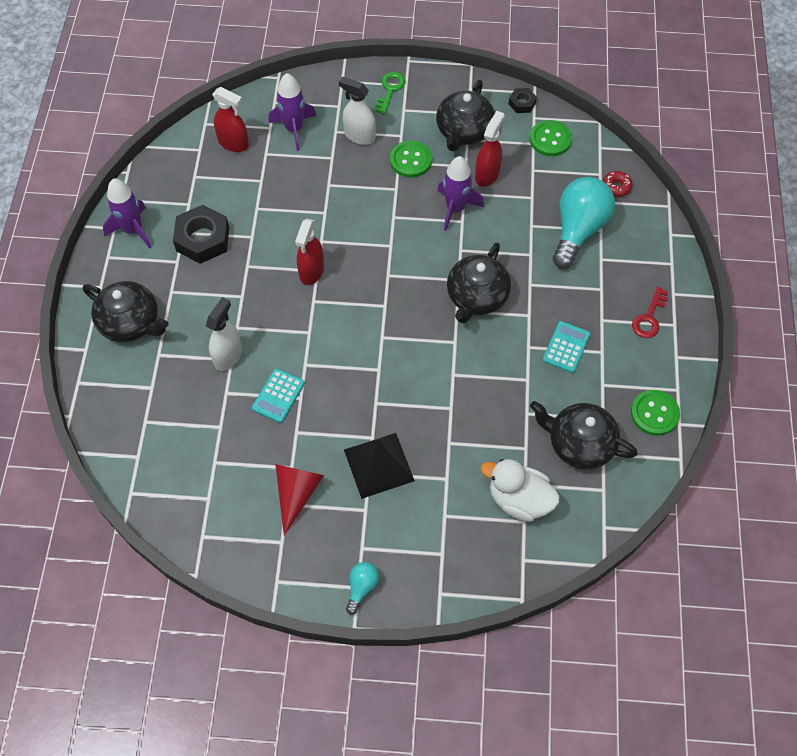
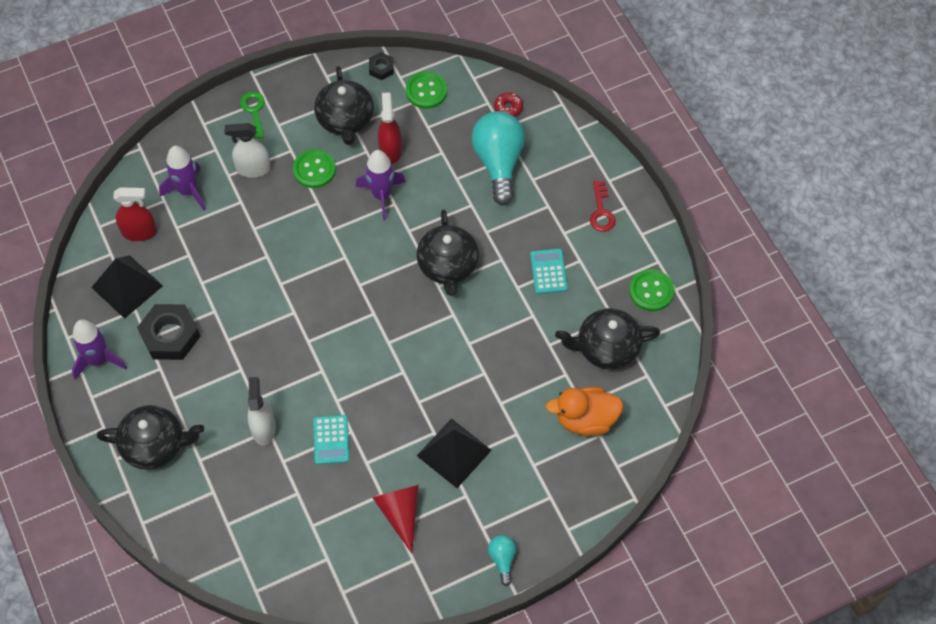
camera: 30 degrees left, 0 degrees up
red spray bottle [295,219,324,285] -> none
white duck [481,459,560,522] -> orange duck [546,387,624,436]
none -> black pyramid [91,255,163,319]

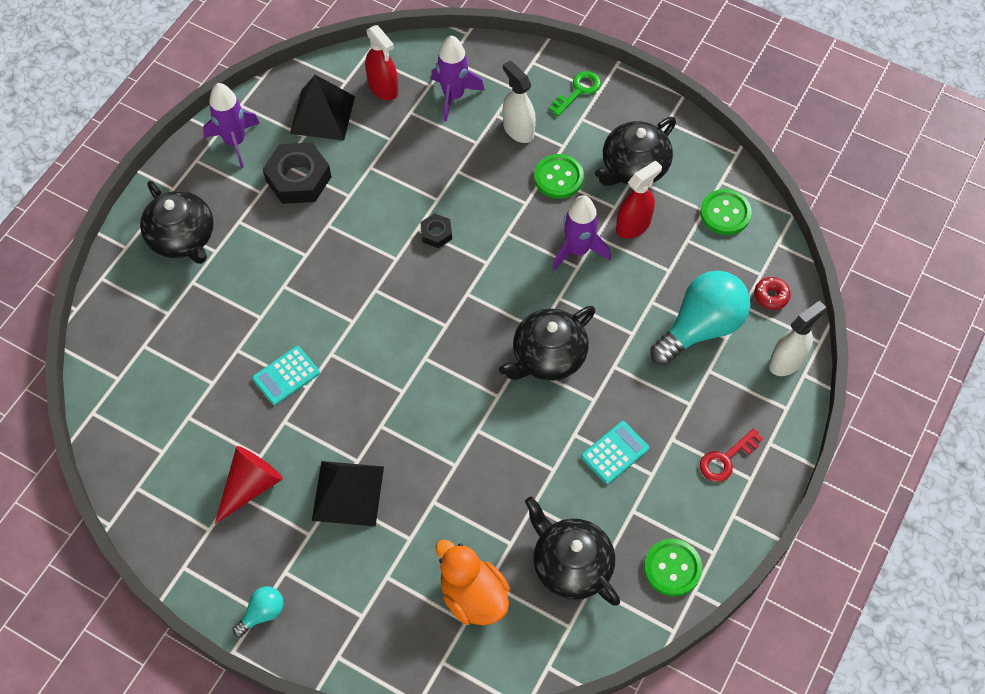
camera: 55 degrees right, 0 degrees up
white spray bottle [248,377,276,446] -> white spray bottle moved to [769,300,827,376]
black nut [369,52,394,80] -> black nut moved to [420,213,452,248]

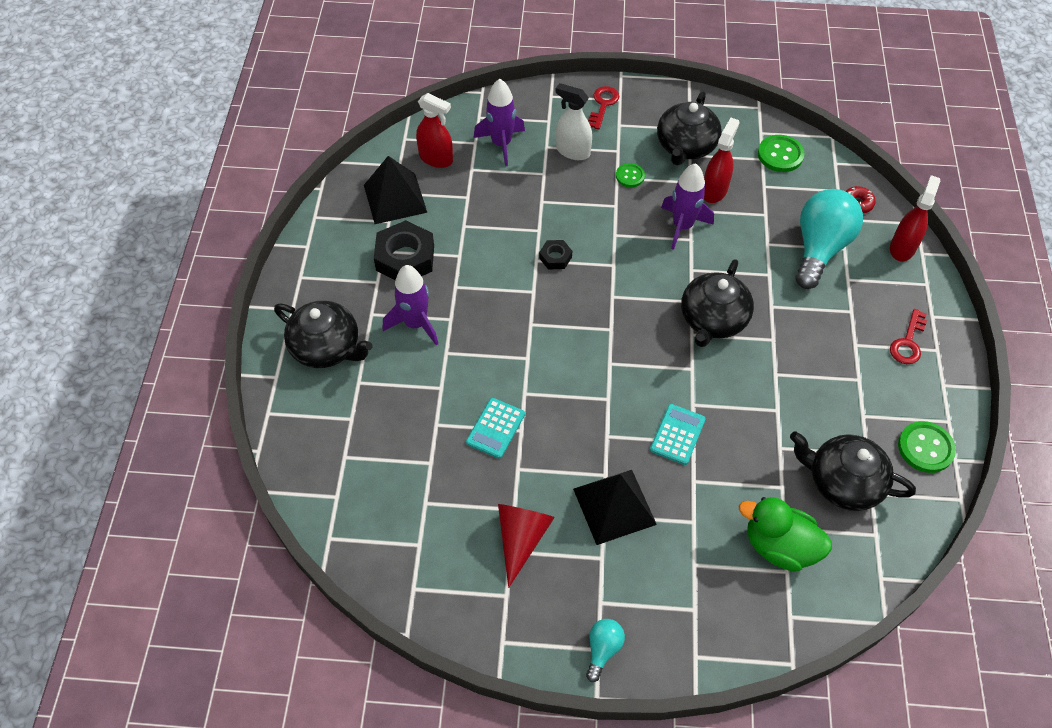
camera: 25 degrees left, 5 degrees down
purple rocket [203,83,260,168] -> purple rocket moved to [383,265,438,346]
orange duck [436,539,510,625] -> green duck [739,497,832,572]
green button [534,154,584,199] -> green button [616,163,645,187], size x0.63
green key [549,71,601,116] -> red key [588,86,620,129]
turquoise calculator [581,421,649,484] -> turquoise calculator moved to [650,404,706,465]
white spray bottle [769,300,827,376] -> red spray bottle [890,175,940,262]

